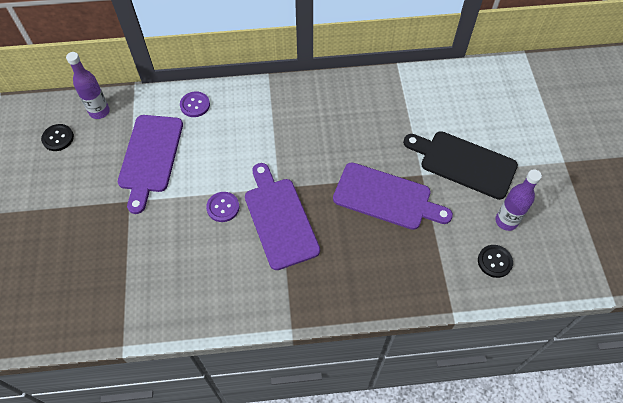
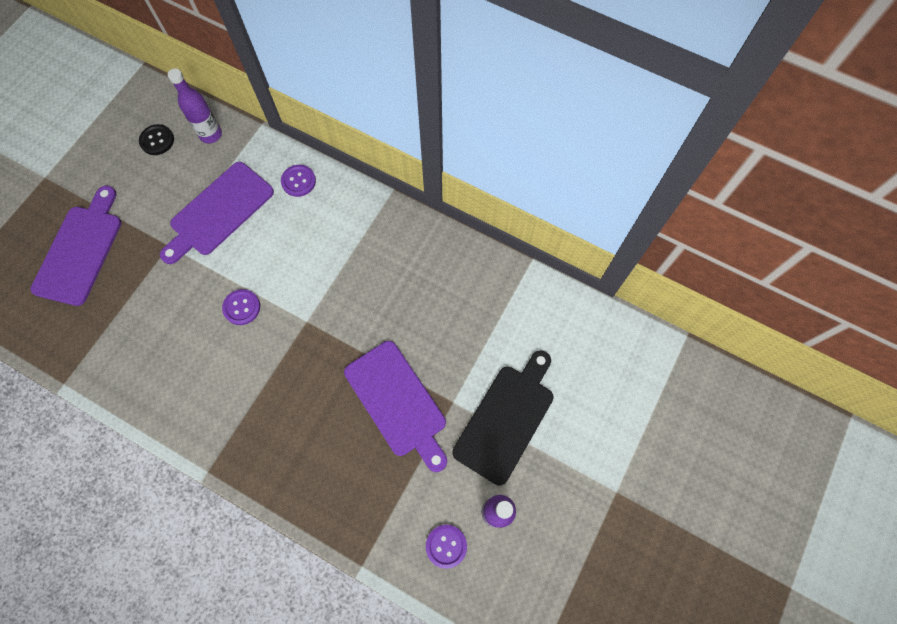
camera: 35 degrees right, 10 degrees up
purple cutting board [245,163,320,270] -> purple cutting board moved to [30,186,121,306]
black cutting board [403,131,518,200] -> black cutting board turned 60 degrees clockwise [452,350,554,485]
black button [478,245,513,278] -> purple button [426,525,467,569]

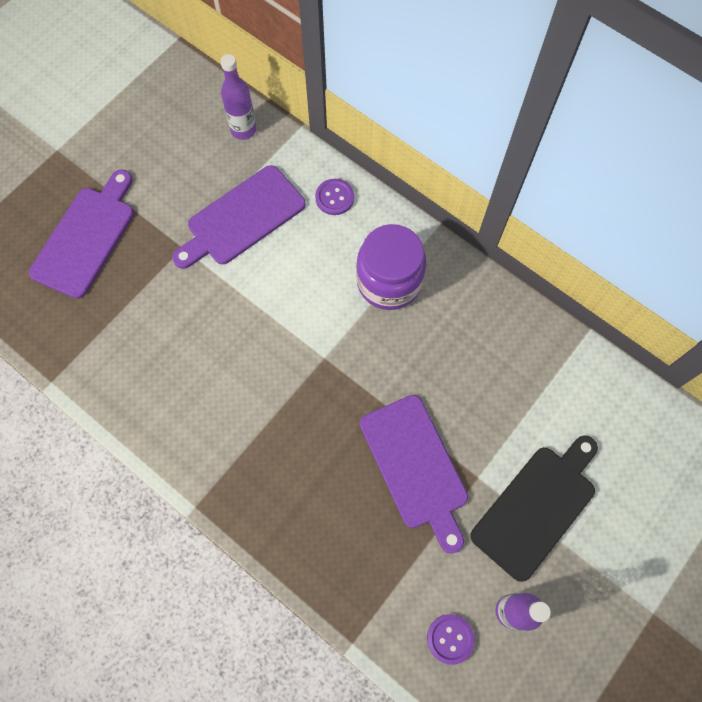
camera: 10 degrees right, 0 degrees up
black button [139,124,174,155] -> none
purple button [222,289,260,325] -> none
none -> purple jar [356,224,426,310]

